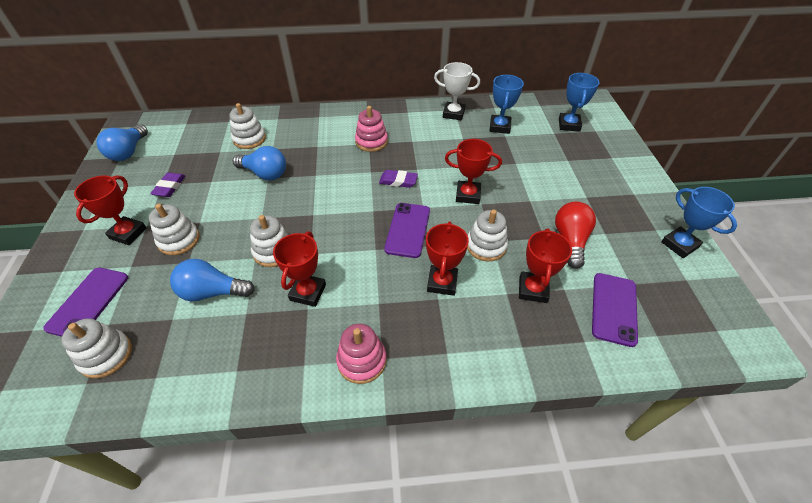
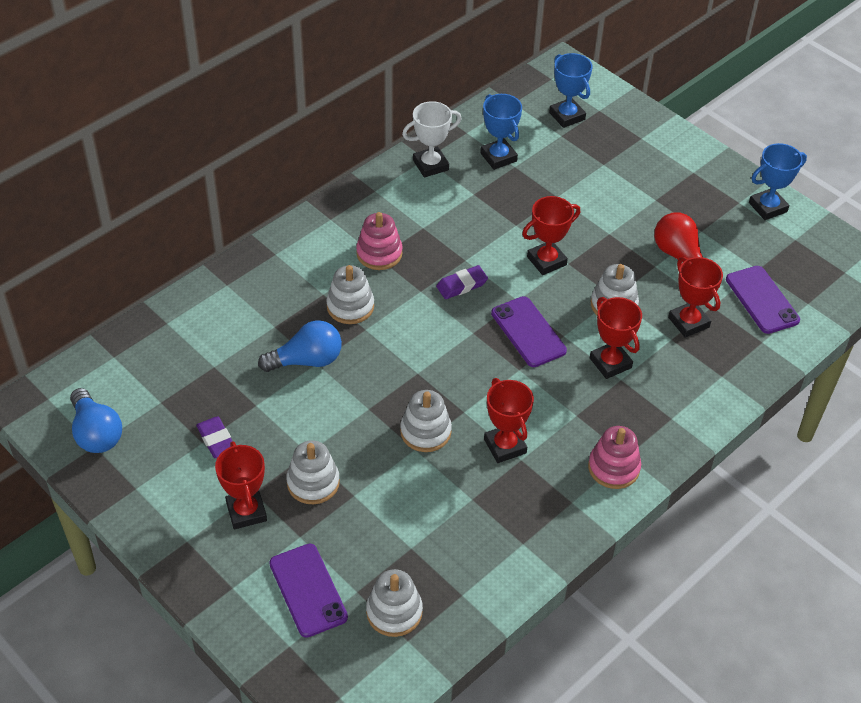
camera: 40 degrees left, 0 degrees up
blue light bulb [170,259,254,301] -> none
white stacking toy [230,103,266,149] -> white stacking toy moved to [326,265,374,324]
blue trophy [661,187,737,258] -> blue trophy turned 45 degrees counterclockwise [749,143,807,220]

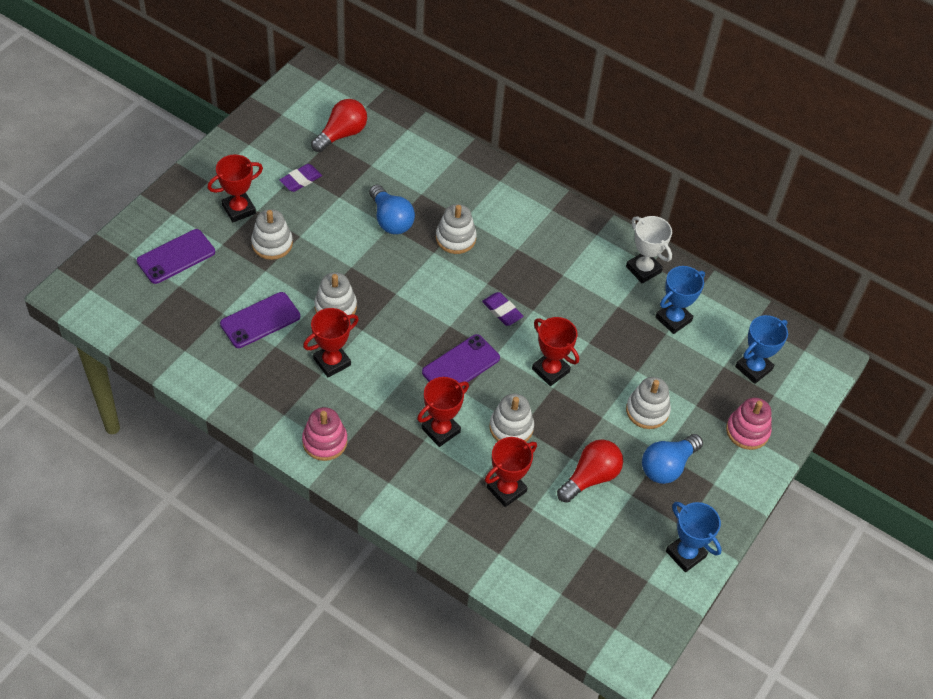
camera: 75 degrees right, 5 degrees up
blue light bulb [70,388,122,453] -> blue light bulb moved to [642,434,703,484]
pink stacking toy [356,212,403,270] -> pink stacking toy moved to [726,397,772,450]
white stacking toy [366,569,423,637] -> white stacking toy moved to [626,377,671,429]
purple phone [726,266,800,334] -> purple phone moved to [220,292,300,348]
none -> red light bulb [311,99,367,152]

